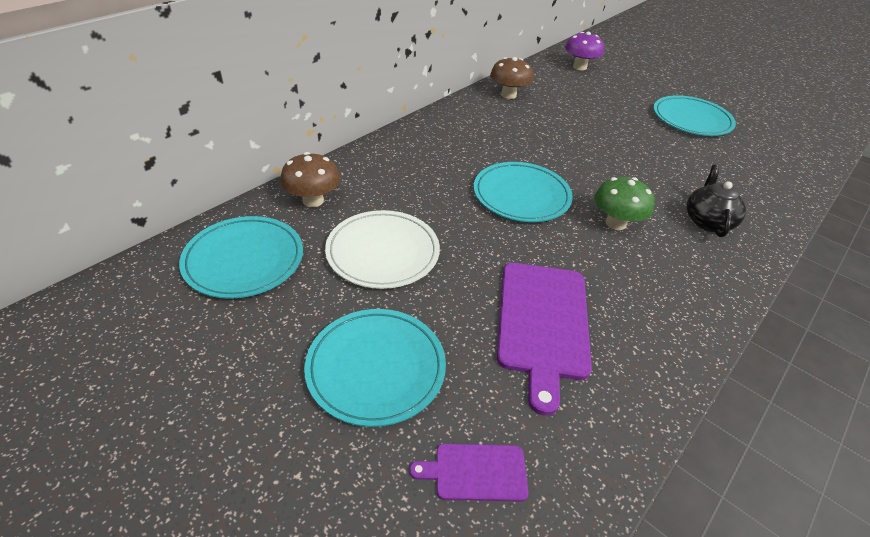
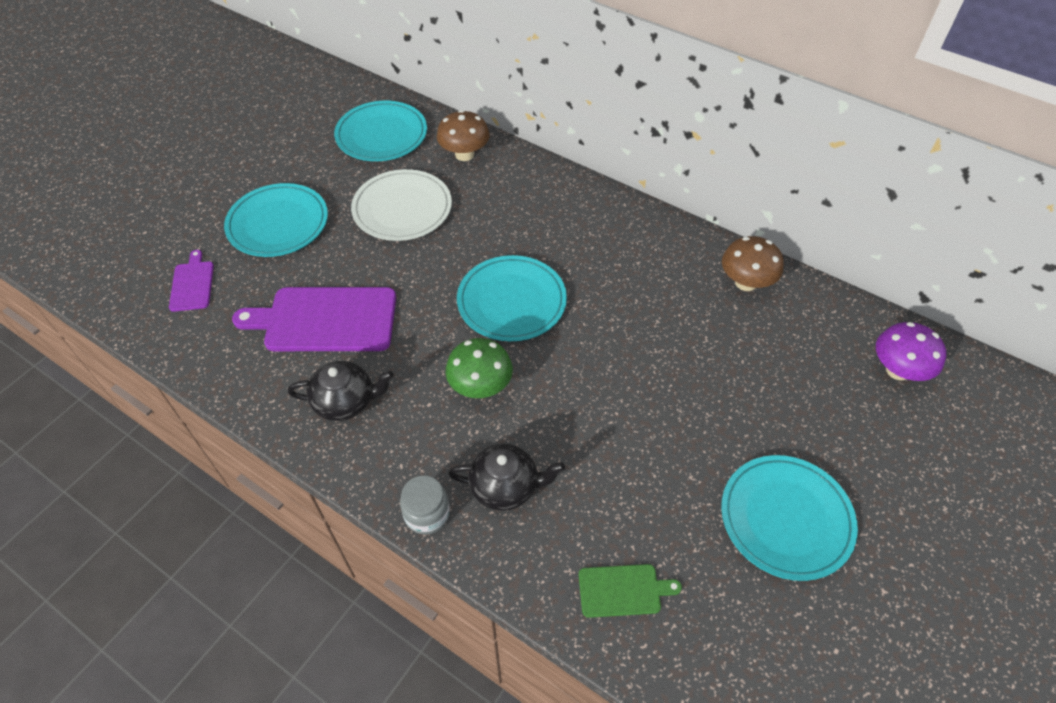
camera: 85 degrees right, 10 degrees up
none -> black teapot [288,361,394,421]
none -> grey jar [400,475,450,535]
none -> green cutting board [579,564,682,618]

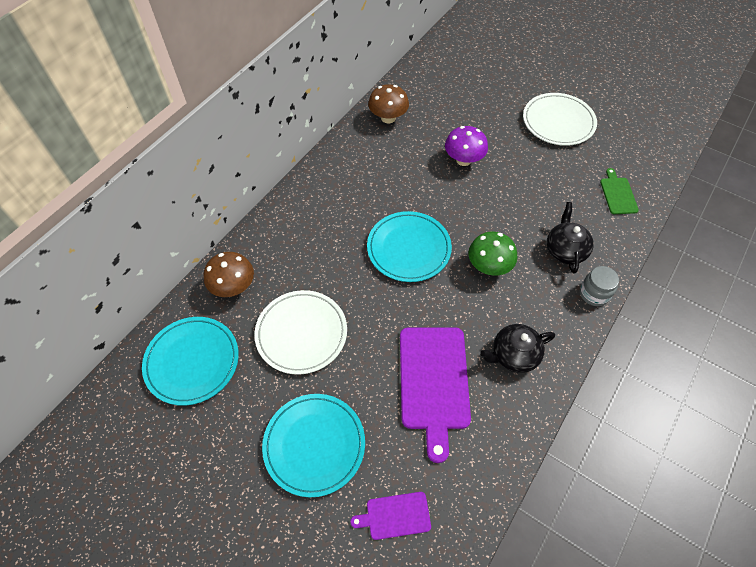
camera: 90 degrees left, 5 degrees up
black teapot [288,361,394,421] -> black teapot turned 105 degrees counterclockwise [480,324,555,373]
turquoise plate [721,455,858,581] -> white plate [523,93,597,146]
purple mushroom [876,322,946,381] -> purple mushroom moved to [445,126,488,166]

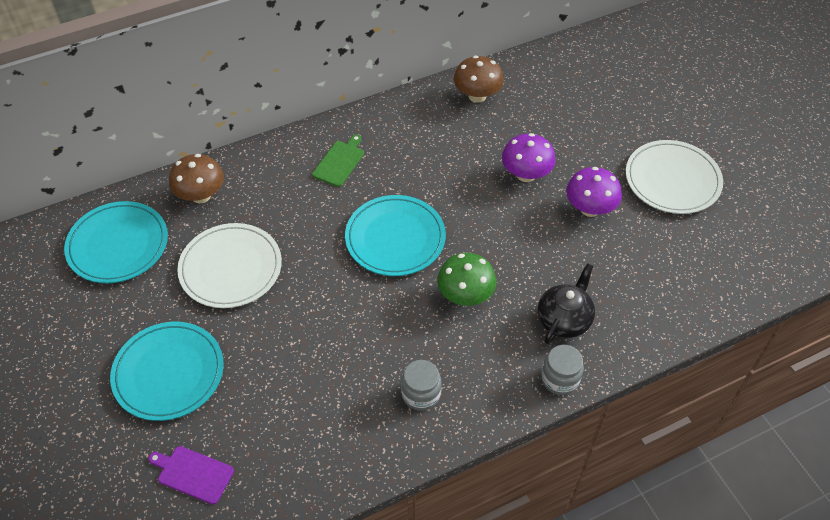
camera: 30 degrees right, 5 degrees down
purple cutting board [400,327,471,463] -> none
black teapot [480,324,555,373] -> grey jar [401,360,442,411]
green cutting board [600,168,639,214] -> green cutting board moved to [312,135,364,187]
none -> purple mushroom [566,167,622,217]

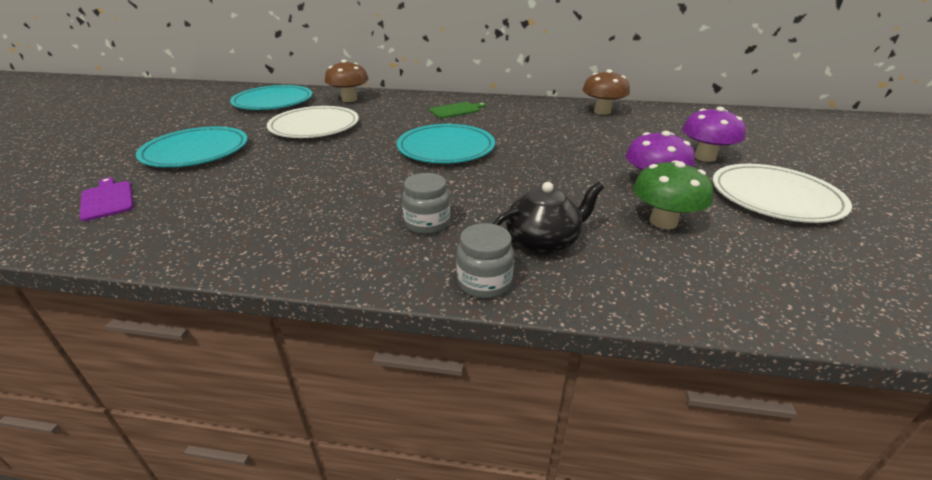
camera: 35 degrees right, 20 degrees down
grey jar [401,360,442,411] -> grey jar moved to [402,173,450,235]
green mushroom [437,253,496,306] -> green mushroom moved to [633,160,713,229]
purple mushroom [502,133,556,182] -> purple mushroom moved to [682,107,746,162]

